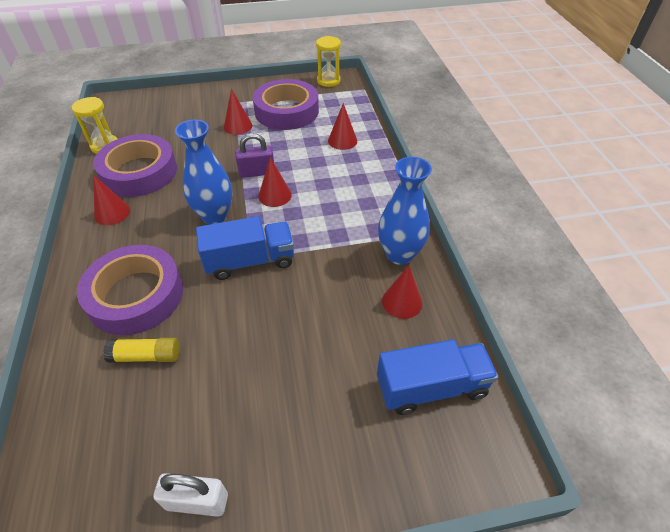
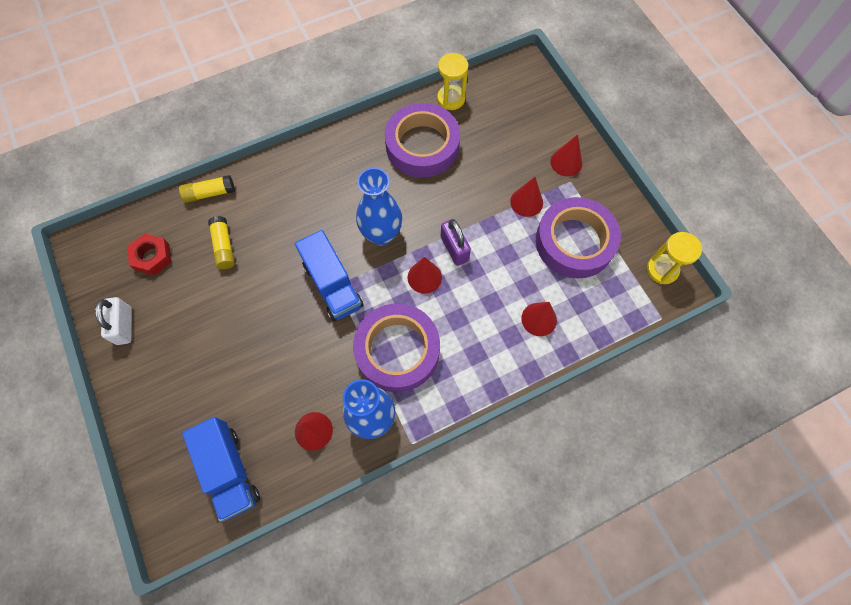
camera: 75 degrees right, 20 degrees up
purple tape [77,245,183,335] -> purple tape moved to [353,304,440,392]
red cone [93,175,130,225] -> red cone moved to [550,134,582,176]
none -> red nut [127,233,171,276]
none -> yellow glue stick [179,175,235,203]

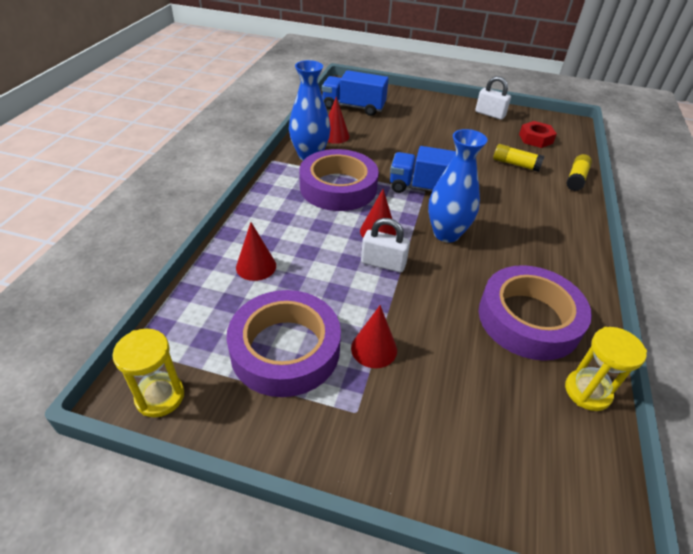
camera: 130 degrees right, 25 degrees down
purple padlock [441,219,471,266] -> white padlock [361,218,410,272]
red cone [550,134,582,176] -> none

